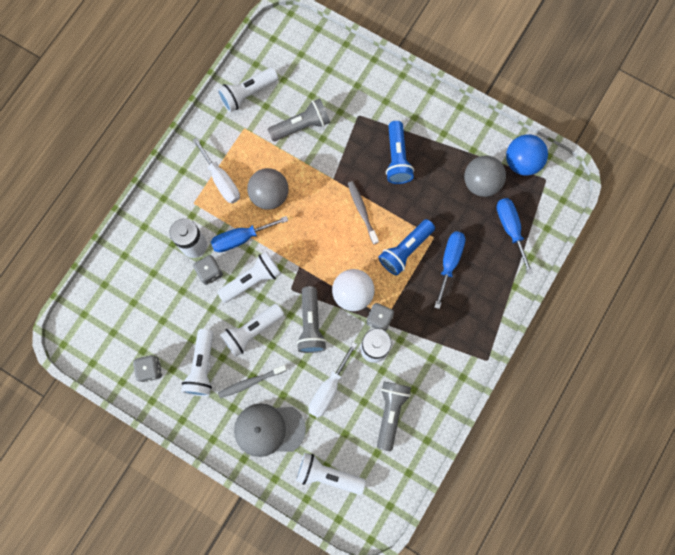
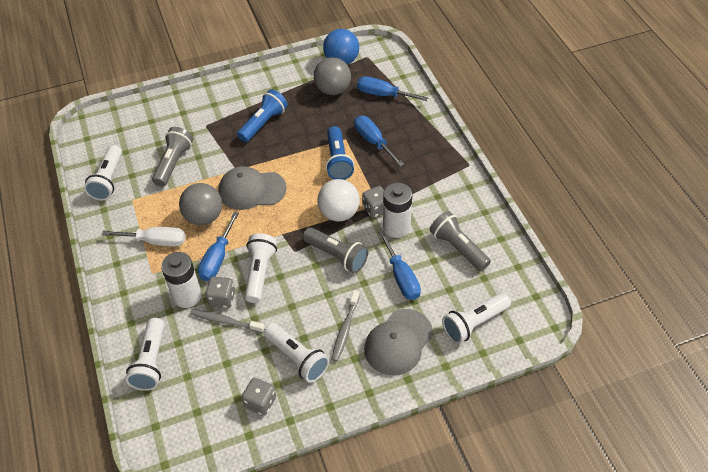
camera: 50 degrees left, 25 degrees down
white flashlight [220,303,284,357] -> white flashlight moved to [126,318,164,391]
white screwdriver [309,342,358,418] -> blue screwdriver [378,230,421,300]
grey toothbrush [348,181,379,244] -> grey toothbrush moved to [190,309,265,333]
blue flashlight [386,121,414,184] -> blue flashlight turned 90 degrees counterclockwise [237,89,288,142]
none -> grey cap [218,166,287,210]

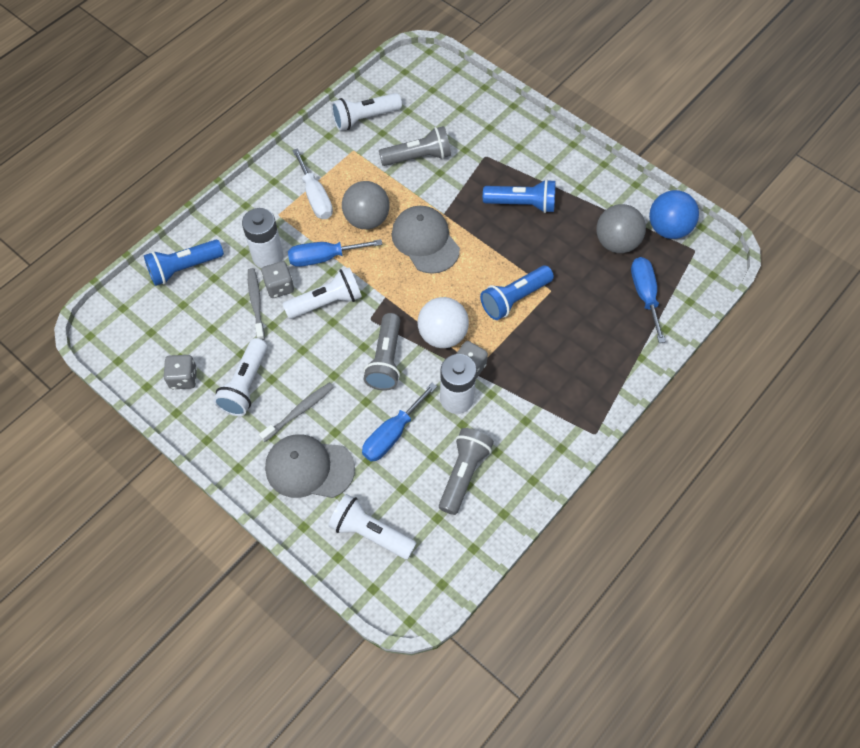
camera: 60 degrees right, 10 degrees up
white flashlight [126,318,164,391] -> blue flashlight [144,240,224,286]
grey toothbrush [331,290,360,362] -> grey toothbrush turned 150 degrees clockwise [259,382,334,442]
blue screwdriver [354,116,404,166] -> none

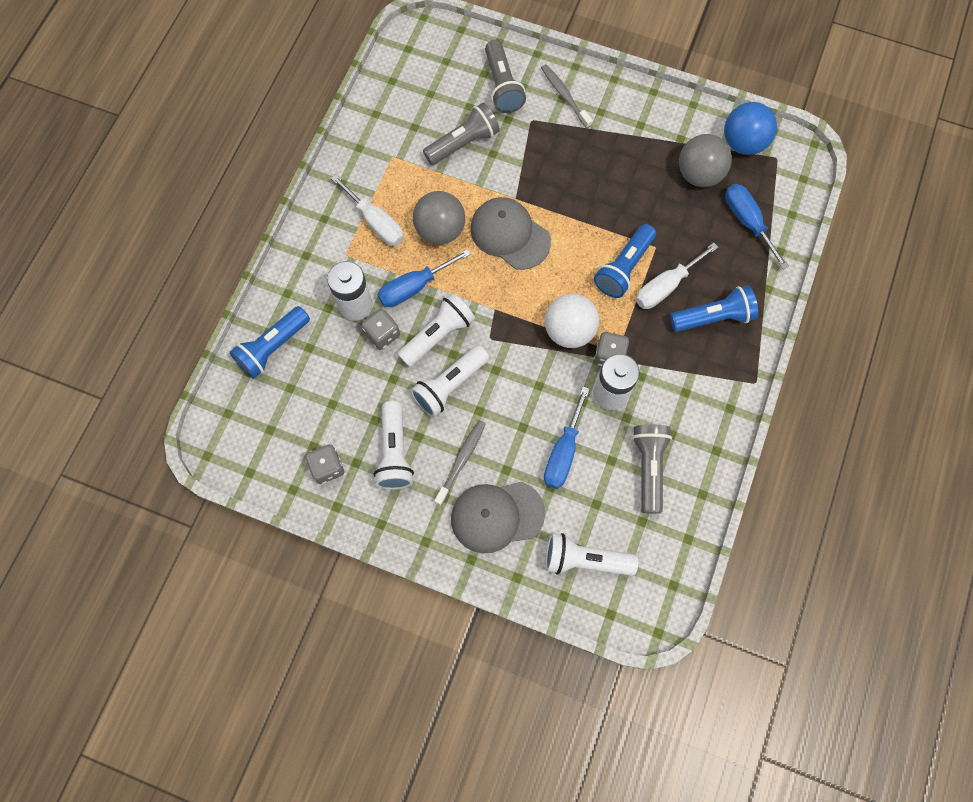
camera: 20 degrees left, 10 degrees up
grey toothbrush [248,268,265,340] -> grey toothbrush moved to [541,64,593,128]
white flashlight [331,93,402,131] -> white flashlight moved to [410,345,489,417]
grey flashlight [364,313,401,391] -> grey flashlight moved to [485,40,526,113]
blue flashlight [483,179,556,213] -> blue flashlight moved to [670,285,758,332]
none -> white screwdriver [636,243,718,309]

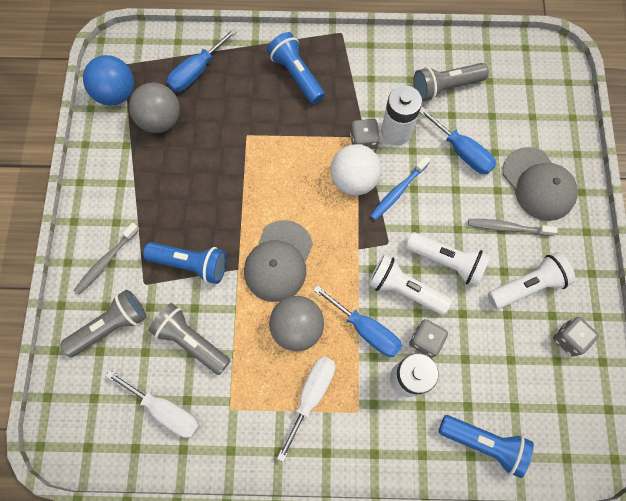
camera: 110 degrees left, 0 degrees up
blue screwdriver [544,386,590,489] -> blue screwdriver turned 45 degrees clockwise [420,107,496,174]
white flashlight [545,533,638,576] -> none
blue flashlight [594,224,656,298] -> blue flashlight moved to [143,242,227,284]
white screwdriver [636,243,718,309] -> white screwdriver moved to [106,370,200,438]
none -> blue toothbrush [370,156,430,220]

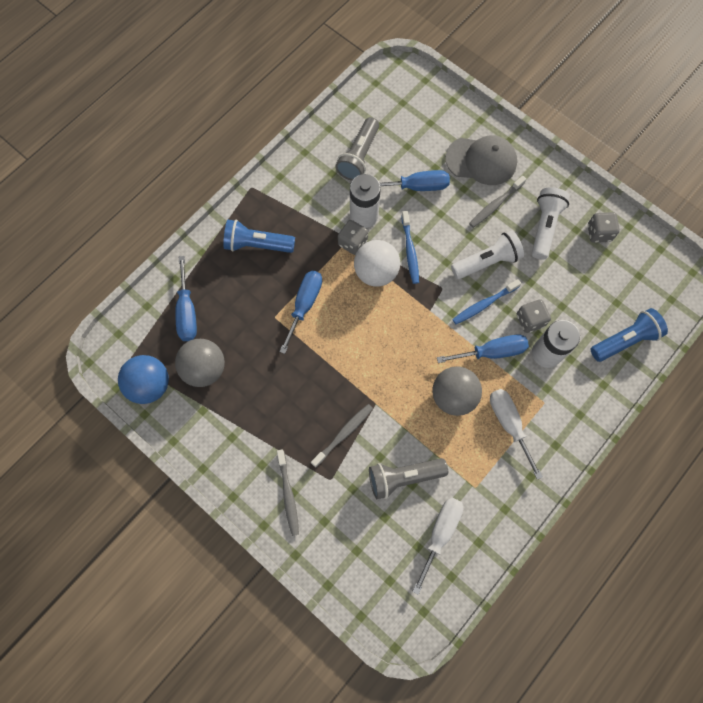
camera: 50 degrees left, 0 degrees up
grey flashlight [60,290,146,357] -> none
white screwdriver [106,370,200,438] -> white screwdriver turned 45 degrees counterclockwise [412,497,463,595]
blue flashlight [143,242,227,284] -> grey toothbrush [311,404,373,467]
grey cap [244,220,313,302] -> none
white flashlight [368,255,452,315] -> blue toothbrush [452,279,521,324]
none -> blue screwdriver [279,271,322,354]

